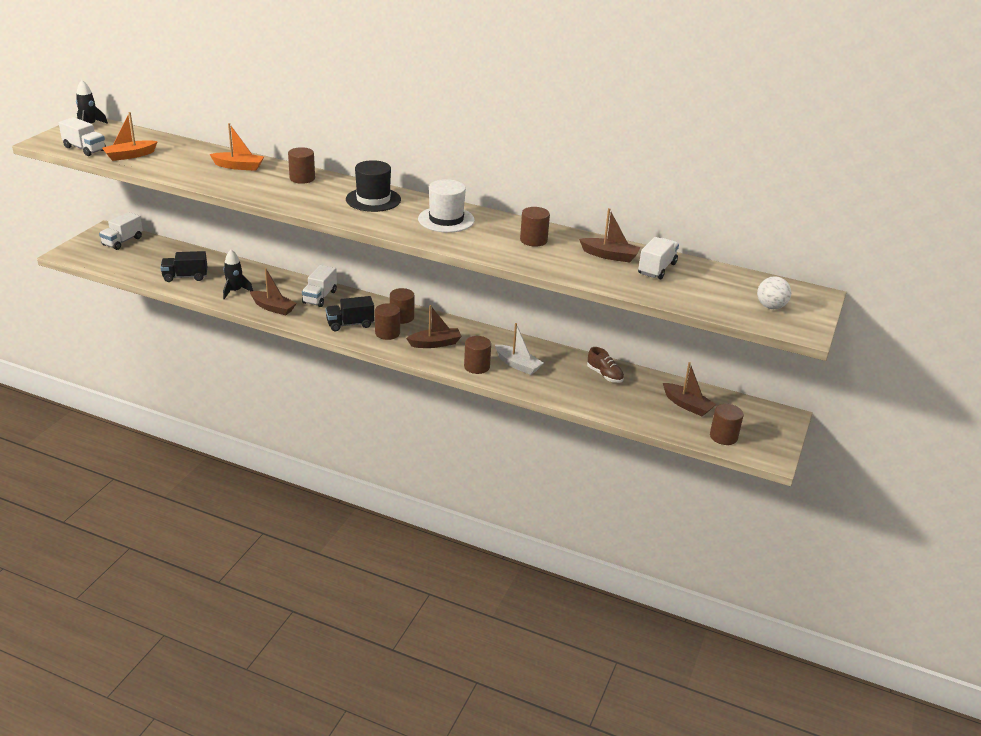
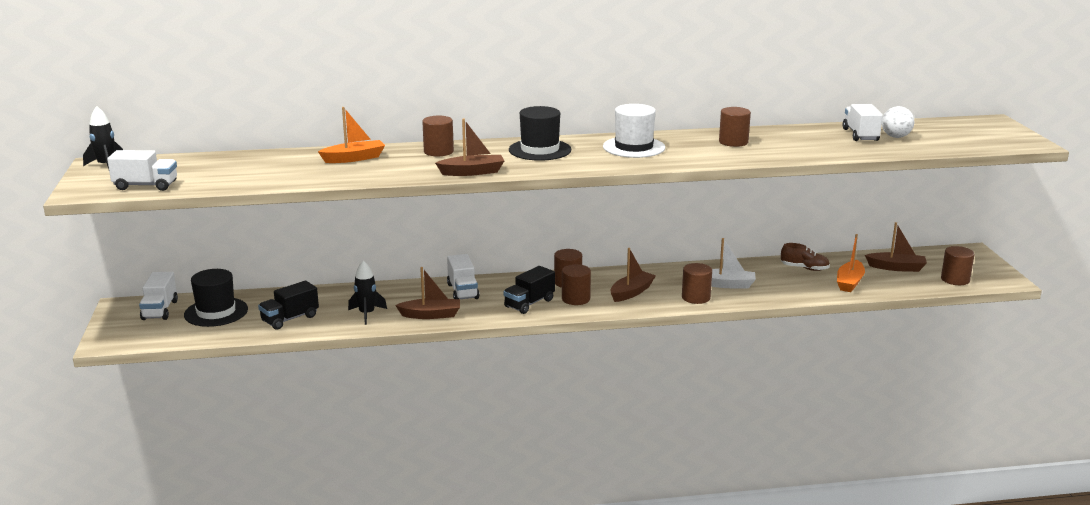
camera: 30 degrees left, 10 degrees down
orange boat [102,112,158,161] -> orange boat moved to [837,234,865,292]
brown boat [579,208,640,263] -> brown boat moved to [435,119,504,176]
white ball [757,276,791,309] -> white ball moved to [882,106,914,138]
none -> black hat [184,269,248,327]

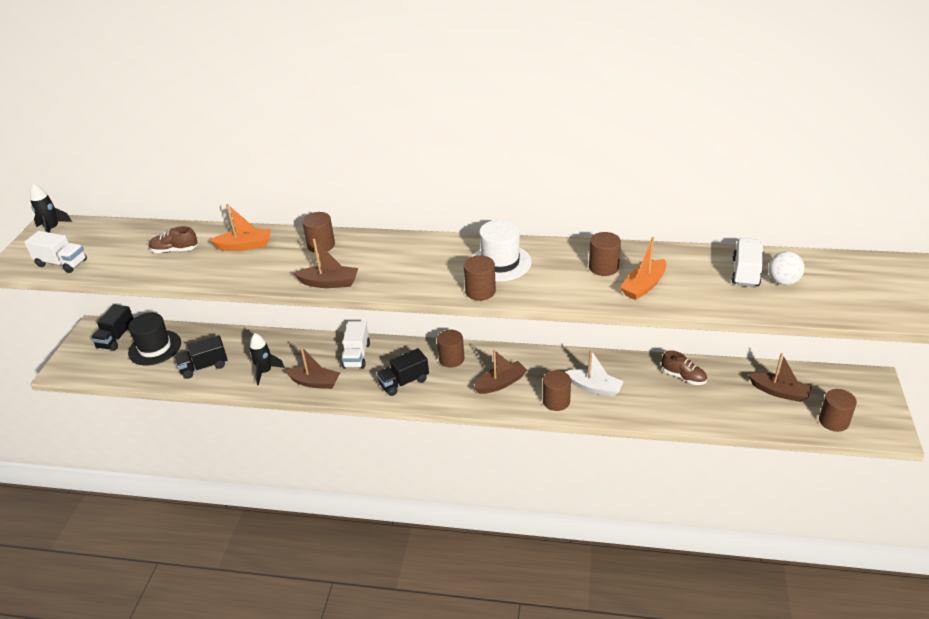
camera: 20 degrees right, 15 degrees up
white truck [139,272,178,320] -> black truck [91,304,134,351]
black hat [509,106,571,161] -> none
brown cylinder [562,264,591,305] -> brown cylinder moved to [464,255,496,301]
orange boat [837,234,865,292] -> orange boat moved to [620,237,666,300]
none -> brown shoe [149,226,198,253]

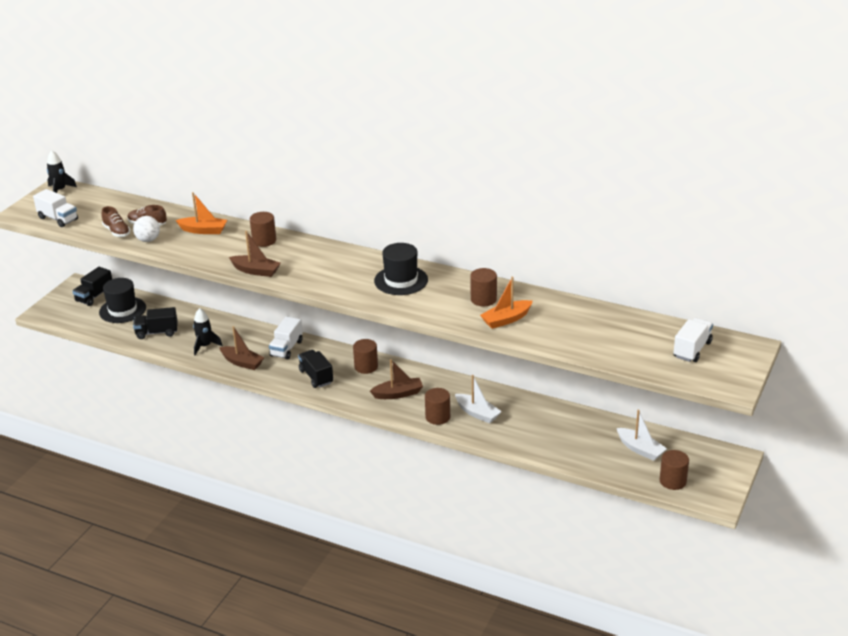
camera: 15 degrees right, 5 degrees down
black truck [376,348,429,396] -> black truck turned 75 degrees clockwise [298,350,333,388]
brown cylinder [464,255,496,301] -> none
white hat [472,220,532,281] -> black hat [374,243,428,295]
brown shoe [662,350,707,385] -> brown shoe moved to [102,206,131,237]
white truck [732,238,763,287] -> white truck moved to [673,318,713,362]
brown boat [748,353,812,402] -> white boat [617,410,667,461]
white ball [768,251,805,285] -> white ball moved to [133,216,160,242]

